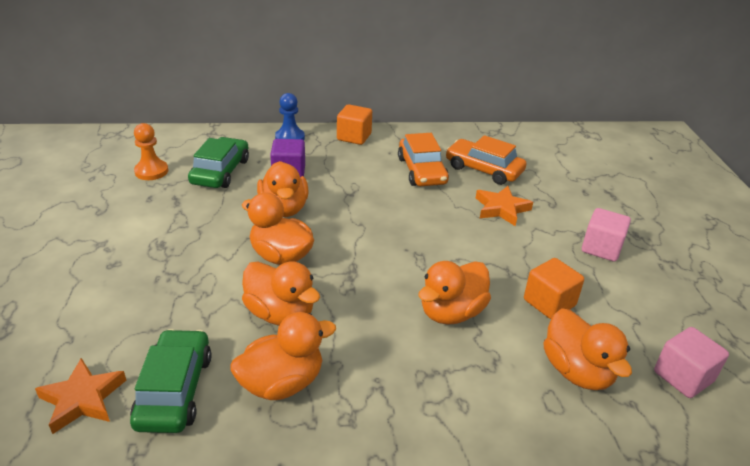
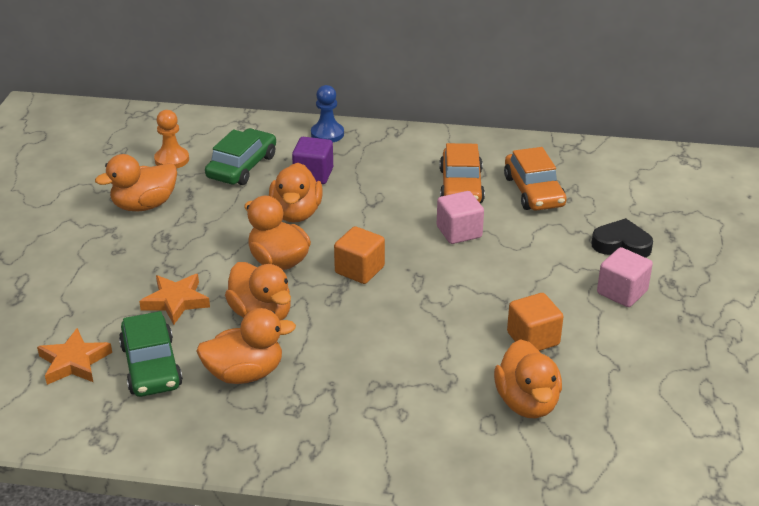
camera: 15 degrees right, 0 degrees up
green car [130,329,211,433] -> green car turned 150 degrees clockwise [119,311,183,397]
orange cube [337,104,372,145] -> orange cube moved to [334,226,385,284]
orange duck [418,261,491,325] -> orange duck moved to [95,154,177,211]
orange car [446,135,526,185] -> orange car turned 150 degrees counterclockwise [504,147,567,211]
orange star [476,186,533,226] -> orange star moved to [139,274,210,325]
pink cube [654,327,729,398] -> pink cube moved to [437,191,484,244]
none -> black heart [591,218,653,258]

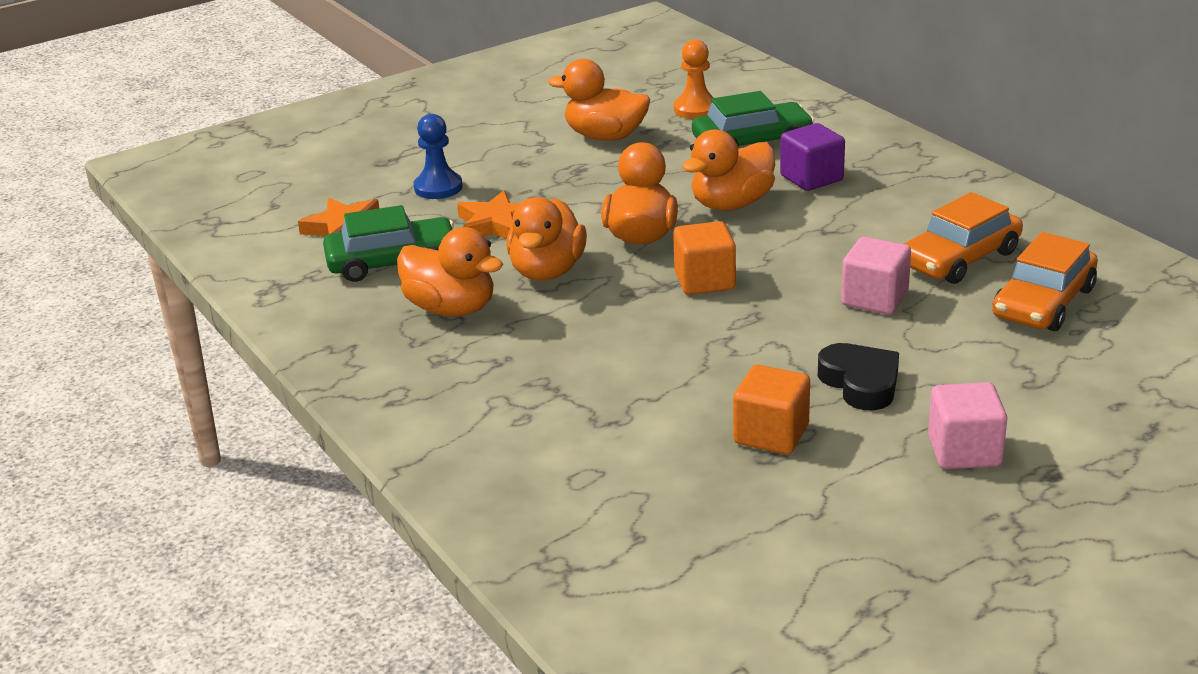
camera: 50 degrees right, 5 degrees down
green car [119,311,183,397] -> green car turned 135 degrees counterclockwise [323,205,454,282]
blue pawn [311,85,344,142] -> blue pawn moved to [414,114,463,199]
orange duck [494,339,562,418] -> none
black heart [591,218,653,258] -> black heart moved to [818,343,899,410]

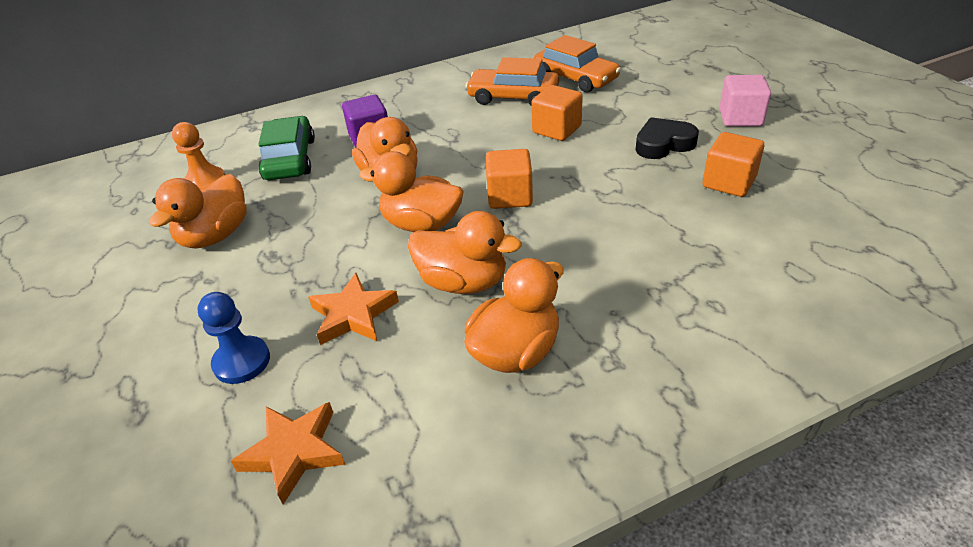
camera: 80 degrees left, 10 degrees up
green car [323,205,454,282] -> none
pink cube [841,237,911,315] -> orange cube [532,85,583,141]
orange car [903,192,1023,284] -> orange car turned 135 degrees clockwise [465,57,559,106]

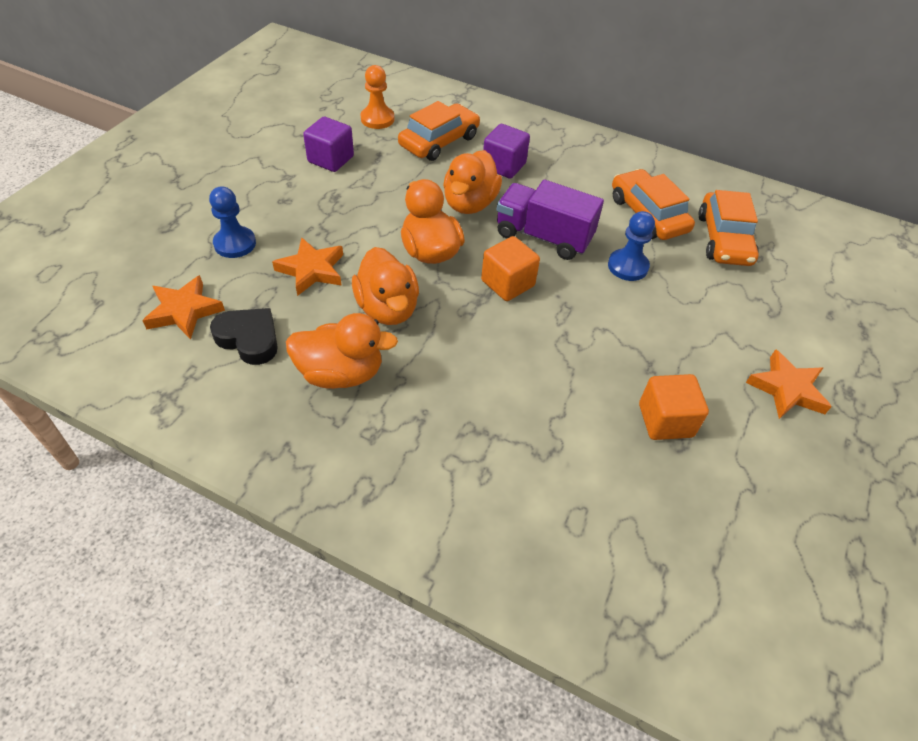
camera: 45 degrees right, 10 degrees up
orange duck [149,174,247,249] -> purple cube [303,117,354,172]
green car [258,116,315,180] -> orange car [398,101,480,161]
orange cube [532,85,583,141] -> blue pawn [608,211,655,281]
black heart [636,117,699,159] -> black heart moved to [210,308,278,365]
pink cube [719,75,771,126] -> orange star [746,349,832,419]
none -> purple truck [497,180,604,260]

